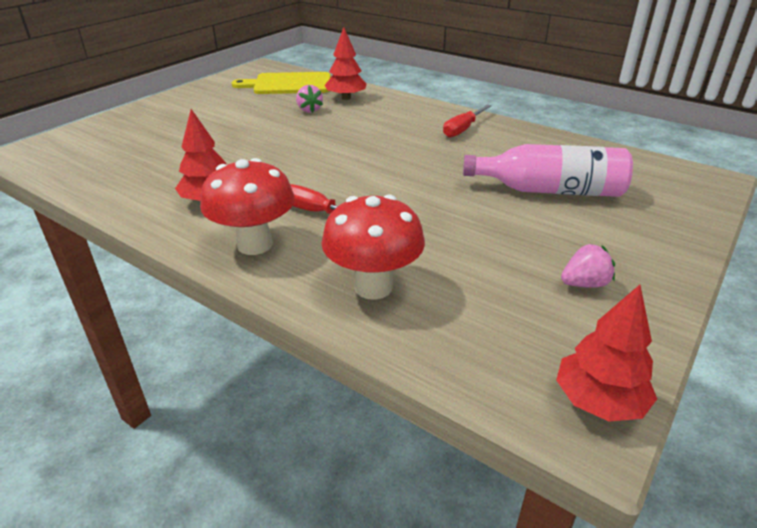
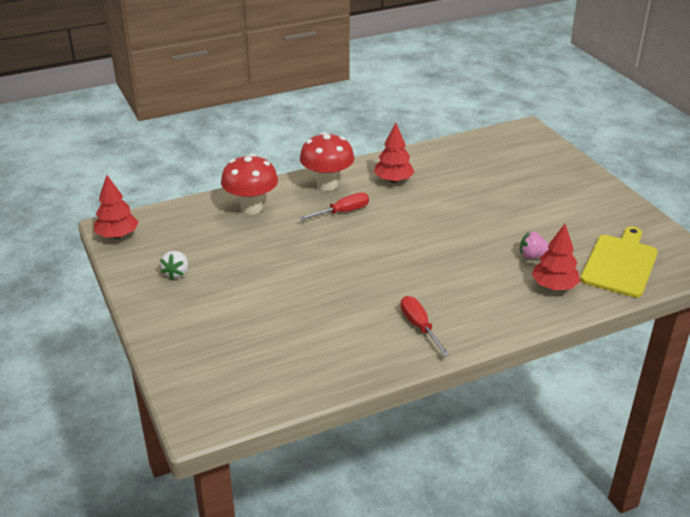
camera: 120 degrees right, 0 degrees up
pink bottle [463,144,633,197] -> none
pink strawberry [561,243,615,288] -> white strawberry [160,251,188,280]

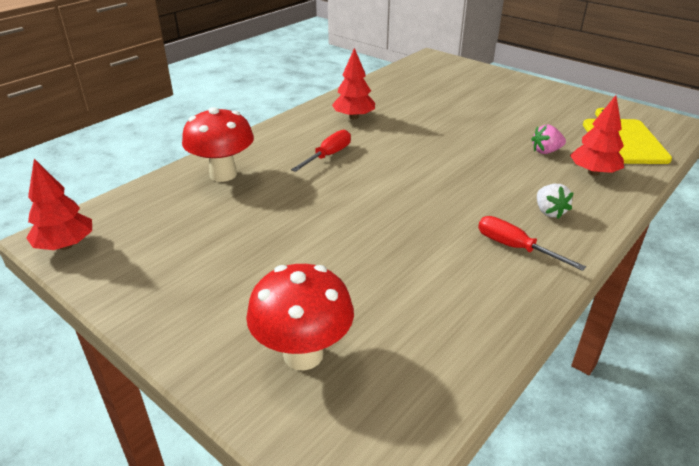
camera: 25 degrees left, 0 degrees up
white strawberry [160,251,188,280] -> white strawberry moved to [537,184,574,219]
red mushroom [300,132,354,191] -> red mushroom moved to [246,264,354,371]

